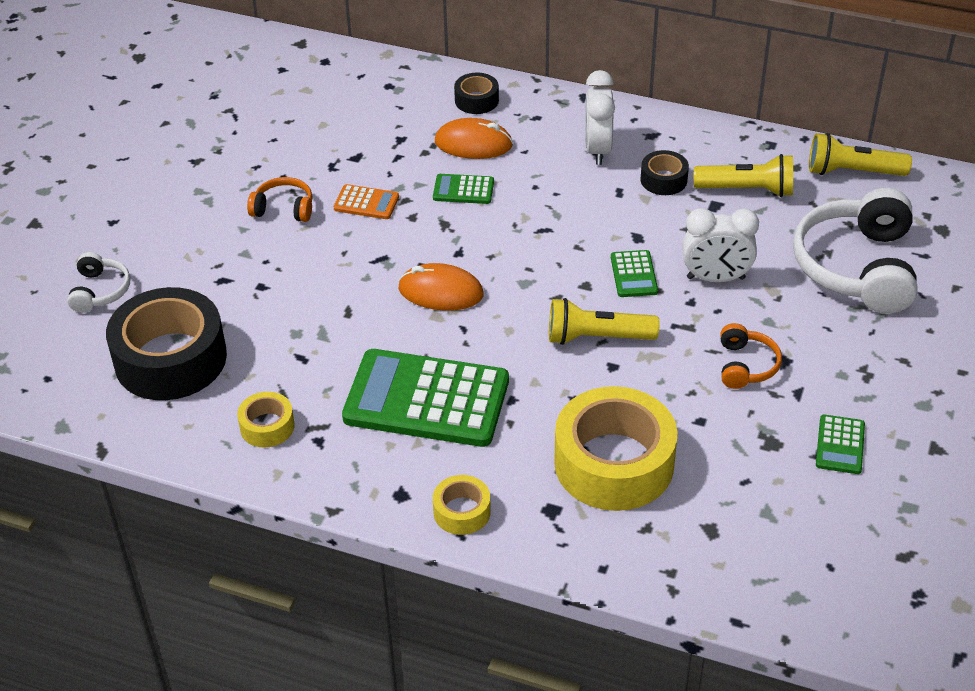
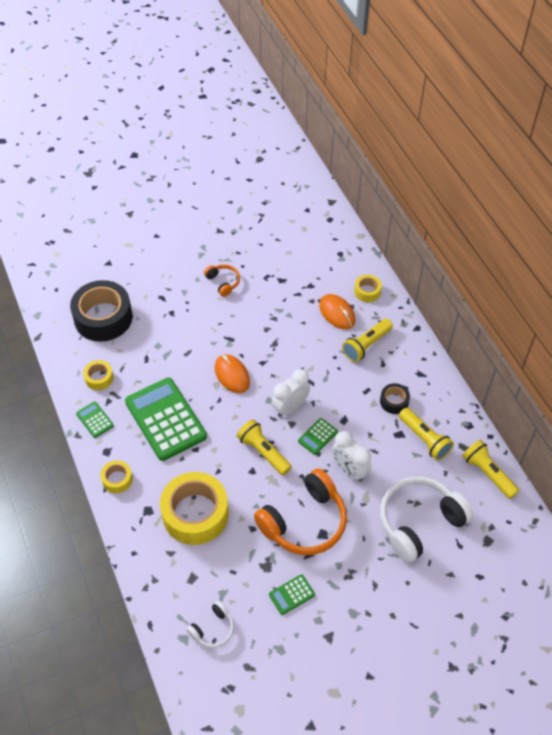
camera: 45 degrees right, 10 degrees up
white headphones [67,252,130,313] -> white headphones moved to [187,601,234,648]
orange calculator [334,184,399,219] -> none
green calculator [433,174,494,204] -> green calculator moved to [76,402,114,438]
black tape [454,73,499,114] -> yellow tape [354,275,382,302]
white clock [585,70,615,165] -> white clock moved to [271,369,310,417]
orange headphones [720,323,782,389] -> orange headphones [254,468,347,555], size x2.08
none -> yellow flashlight [342,319,393,362]

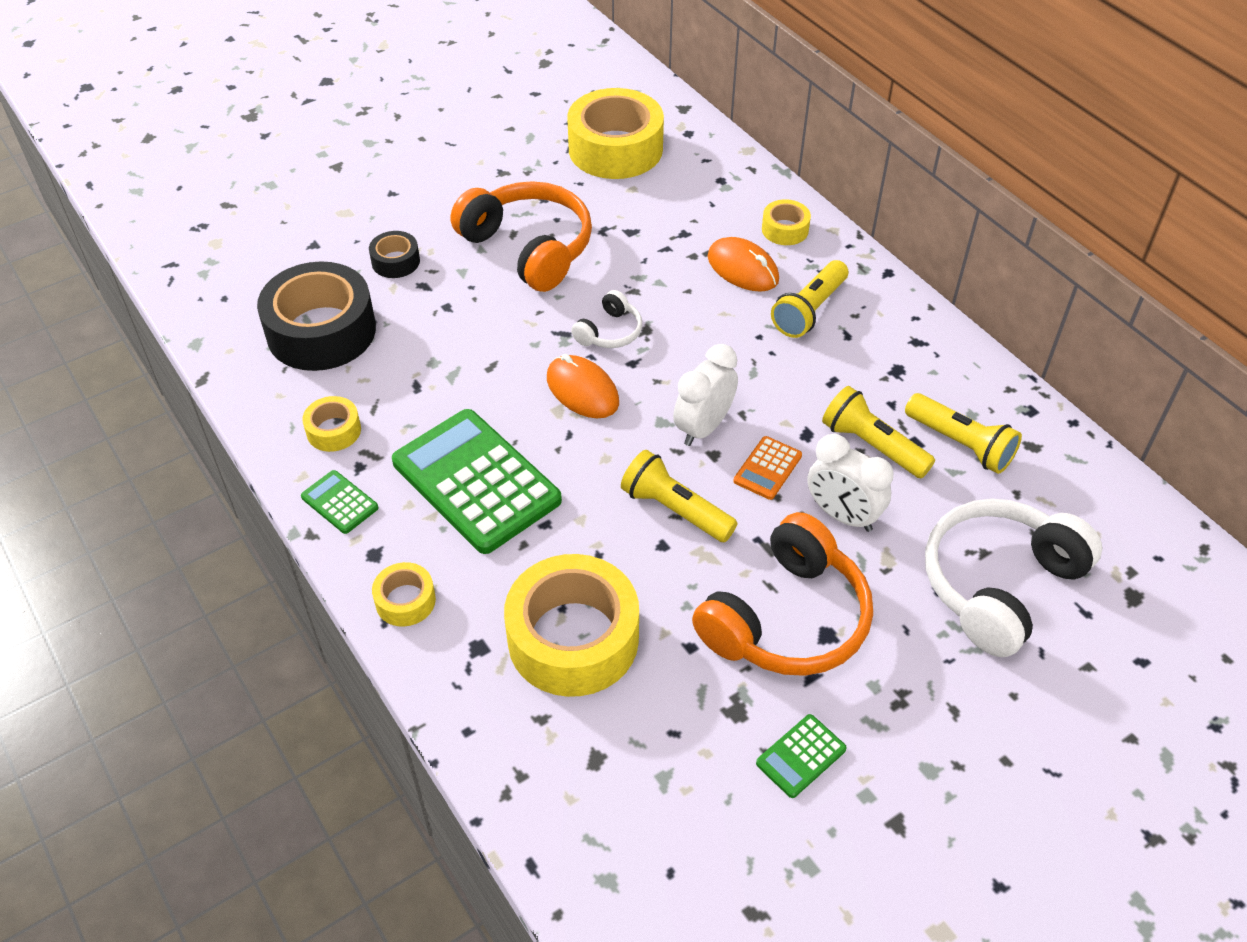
camera: 10 degrees left, 5 degrees down
white headphones [187,601,234,648] -> white headphones moved to [571,290,642,348]
orange headphones [204,264,240,297] -> orange headphones [451,181,592,292], size x2.08
green calculator [298,418,338,455] -> orange calculator [734,436,802,500]
black tape [380,383,410,414] -> black tape moved to [369,231,420,278]
yellow flashlight [462,440,519,499] -> yellow flashlight moved to [822,386,935,478]
none -> yellow tape [567,88,664,179]

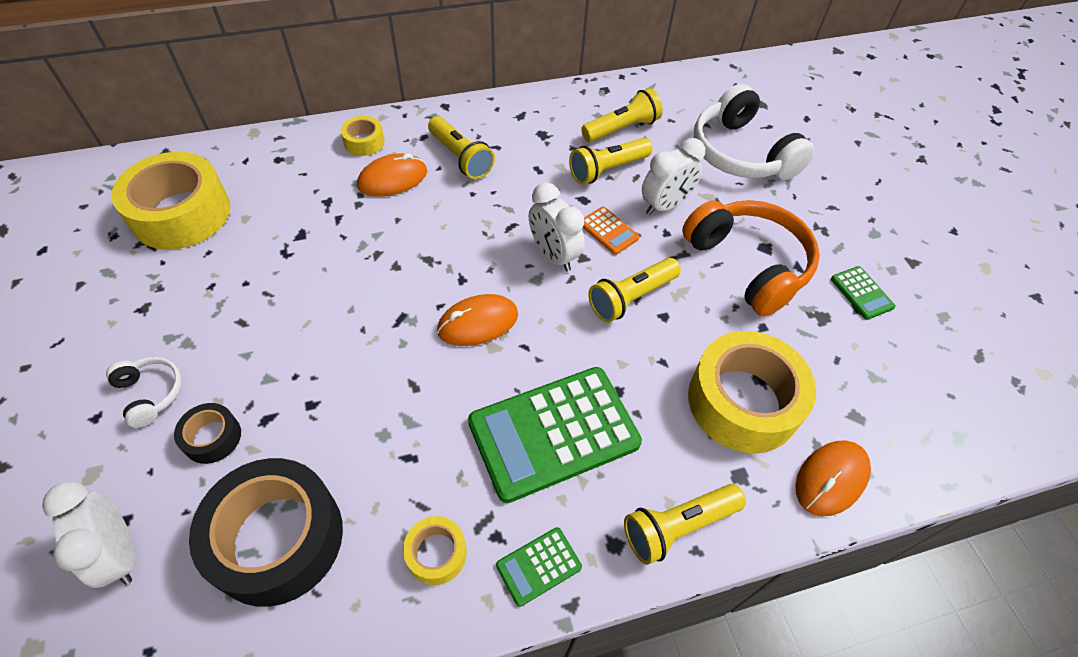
camera: 75 degrees left, 5 degrees up
yellow tape [372,562,436,627] -> yellow flashlight [624,484,746,565]
orange headphones [451,181,592,292] -> none
white headphones [571,290,642,348] -> white headphones moved to [106,357,182,428]
none -> white clock [42,481,136,588]
none -> orange mouse [795,440,871,516]

